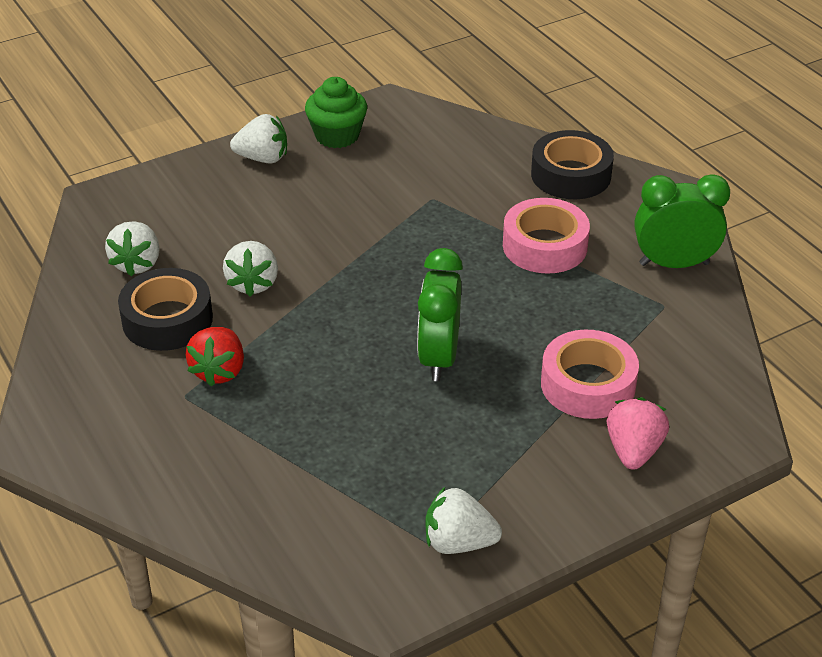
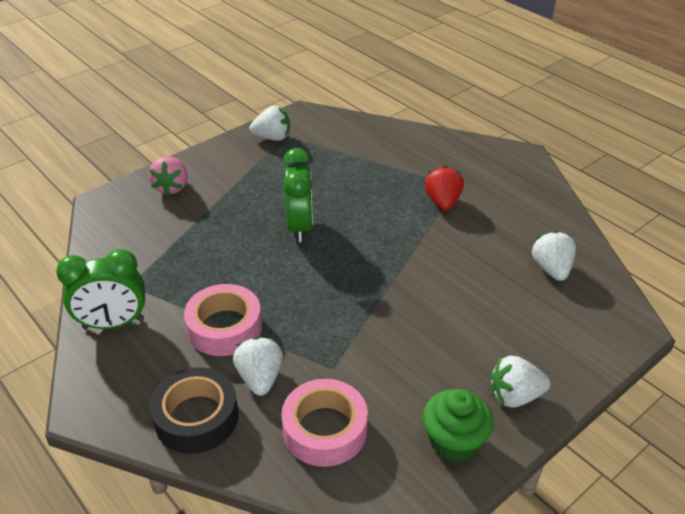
camera: 170 degrees right, 0 degrees up
black tape [118,268,213,351] -> none
white strawberry [223,241,278,297] -> white strawberry moved to [233,337,283,396]
pink tape [541,330,639,419] -> pink tape moved to [281,379,368,467]

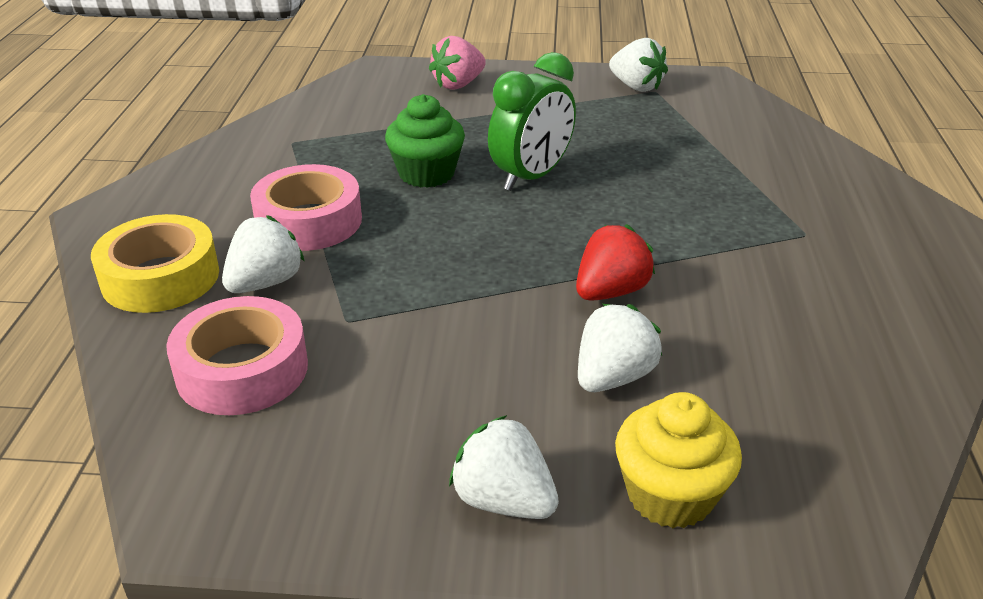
camera: 45 degrees right, 5 degrees down
green clock [56,249,145,329] -> none
black tape [150,367,238,454] -> yellow tape [91,214,219,313]
green cupcake [423,389,494,462] -> green cupcake moved to [385,94,465,188]
red strawberry [425,166,464,211] -> red strawberry moved to [576,224,655,301]
white strawberry [532,231,576,281] -> white strawberry moved to [578,304,662,392]
none -> yellow cupcake [615,392,742,528]

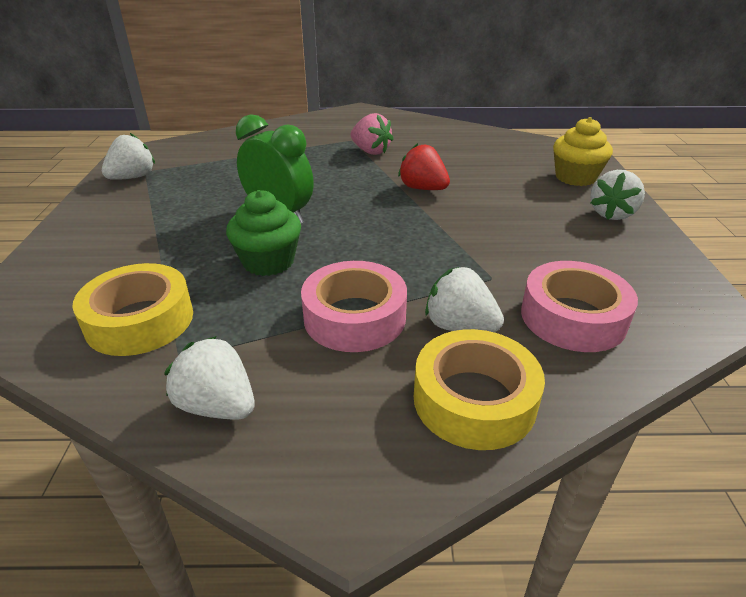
camera: 95 degrees left, 0 degrees up
pink strawberry [429,36,486,90] -> pink strawberry moved to [351,113,393,155]
white strawberry [578,304,662,392] -> white strawberry moved to [164,336,255,420]
none -> yellow tape [72,263,193,356]

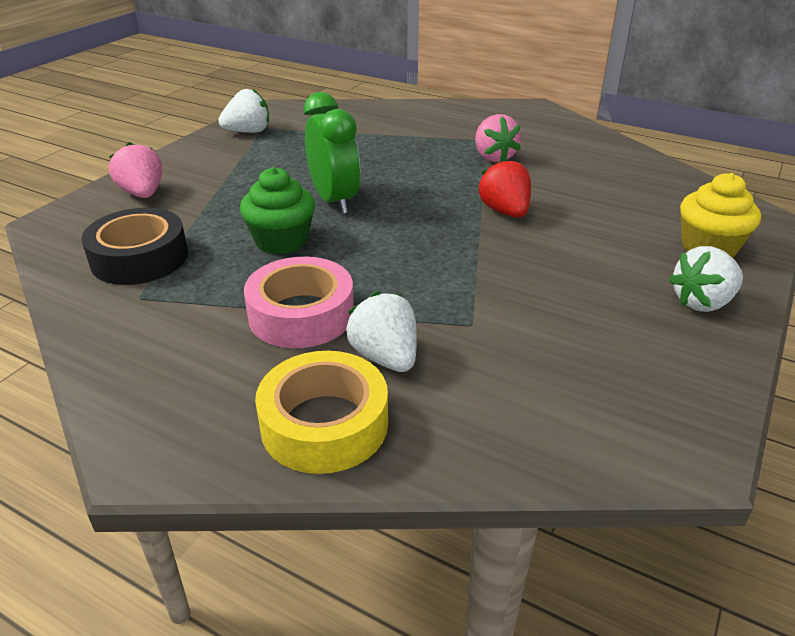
camera: 30 degrees right, 0 degrees up
yellow tape [72,263,193,356] -> black tape [81,208,188,285]
white strawberry [164,336,255,420] -> none
pink tape [521,261,638,352] -> none
none -> pink strawberry [109,142,162,198]

